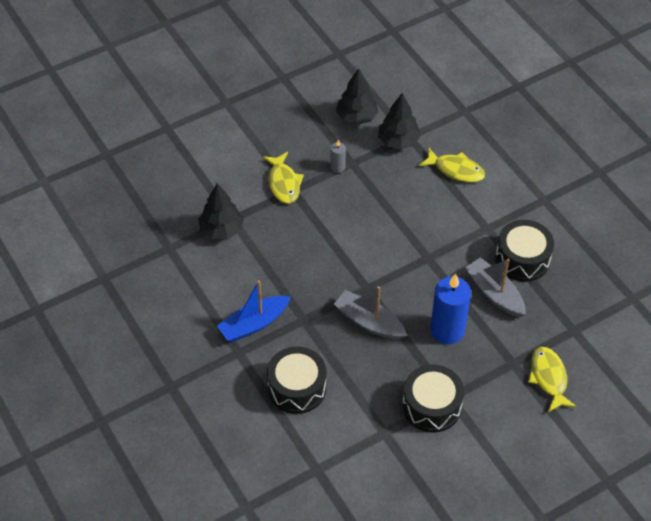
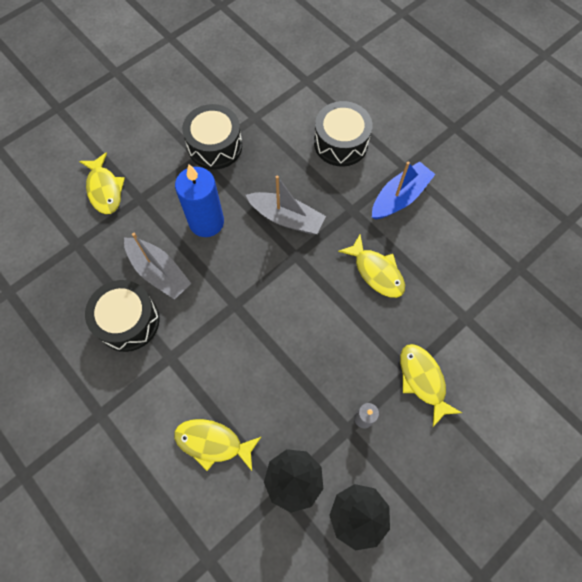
camera: 170 degrees right, 15 degrees up
black tree [199,183,244,239] -> none
none -> yellow fish [338,234,405,298]

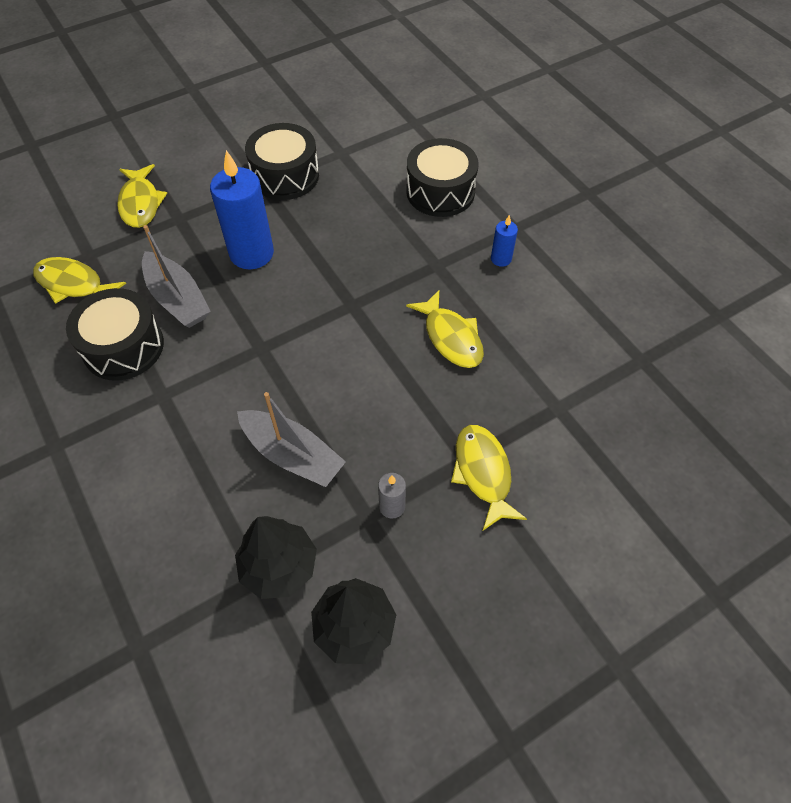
camera: 10 degrees right, 10 degrees down
yellow fish [174,419,261,471] -> yellow fish moved to [33,257,126,304]
grey boat [246,175,326,234] -> grey boat moved to [237,392,346,487]
blue boat [372,161,436,219] -> blue candle [491,215,518,267]

